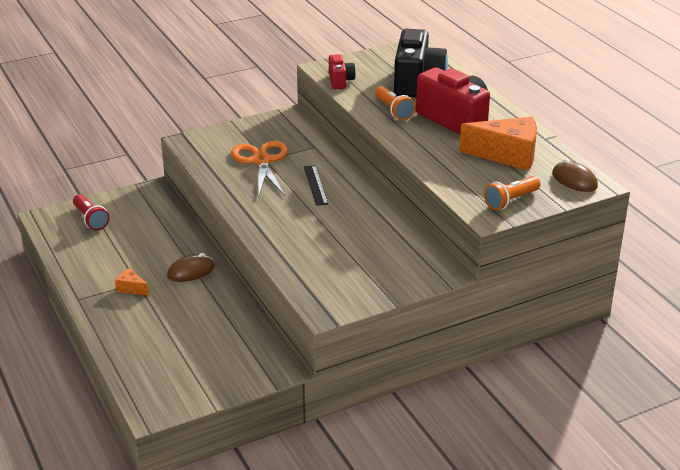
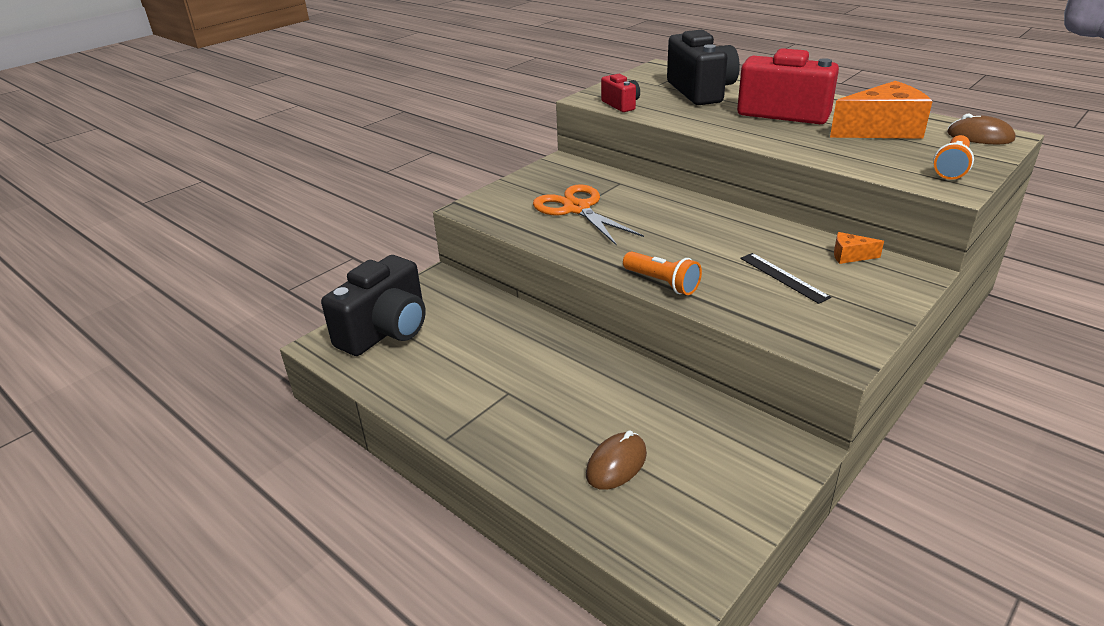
camera: 20 degrees left, 0 degrees up
red flashlight [73,195,110,231] -> black camera [321,255,426,356]
orange cheese [115,268,149,295] -> orange cheese moved to [834,232,884,264]
brown mouse [167,253,215,282] -> brown mouse moved to [586,430,647,490]
black ruler [304,165,328,206] -> black ruler moved to [740,253,831,304]
orange flashlight [375,86,415,121] -> orange flashlight moved to [623,251,702,295]

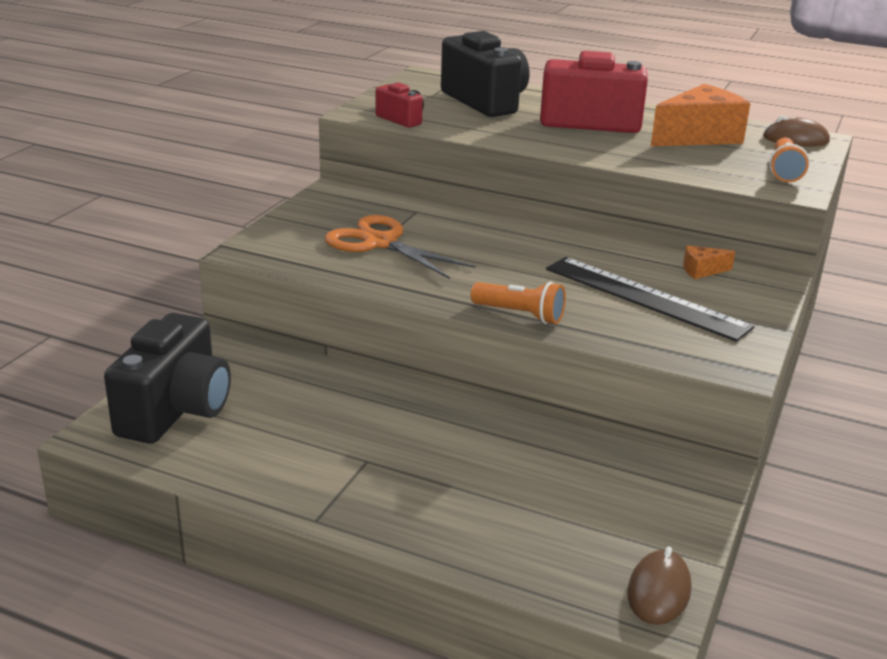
camera: 20 degrees left, 5 degrees down
brown mouse [586,430,647,490] -> brown mouse moved to [627,547,691,625]
black ruler [740,253,831,304] -> black ruler [546,257,754,342], size x1.88

